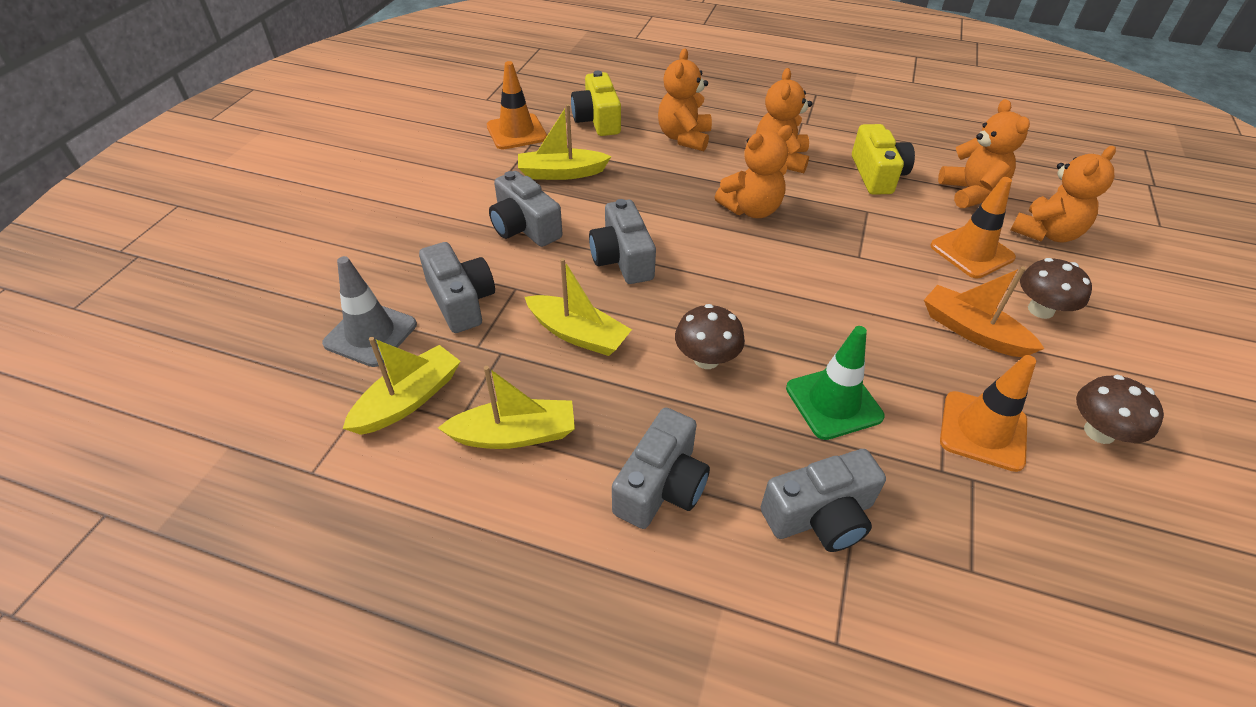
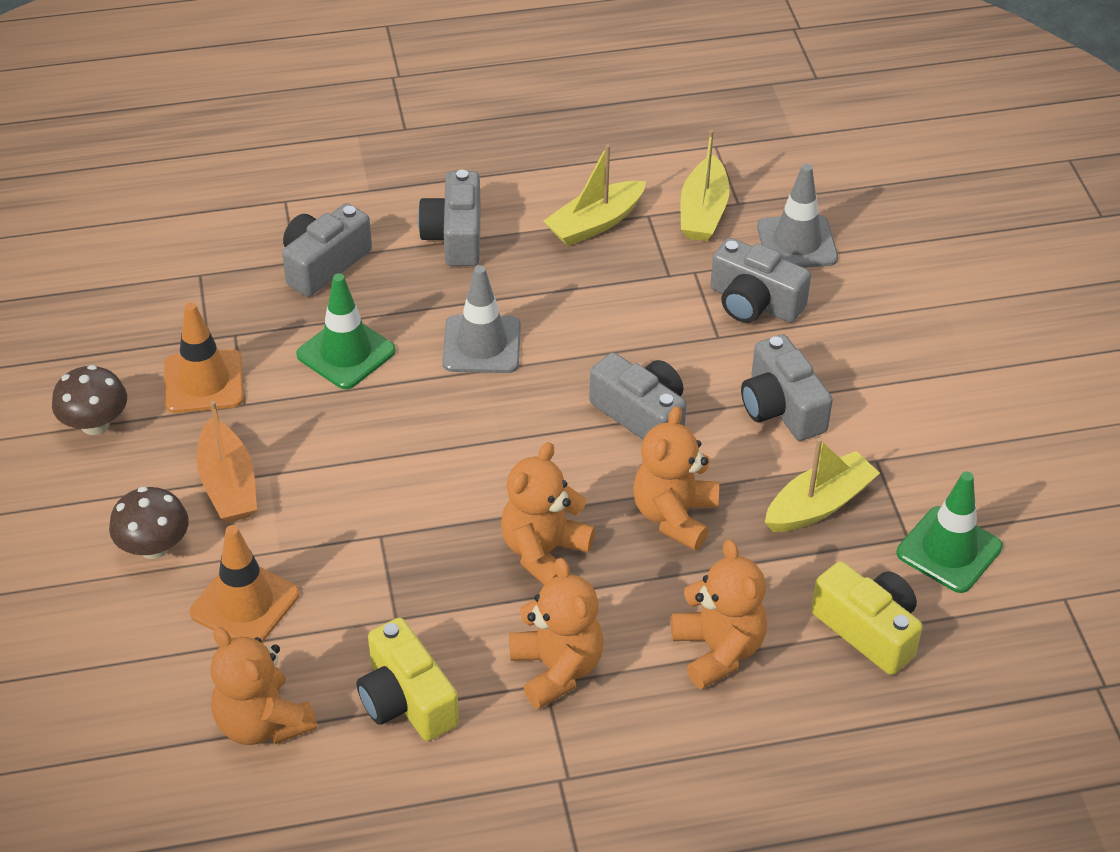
camera: 150 degrees right, 0 degrees up
orange traffic cone [487,61,547,150] -> green traffic cone [897,471,1003,593]
grey camera [489,171,563,247] -> grey camera turned 135 degrees counterclockwise [741,334,833,441]
yellow boat [525,258,632,356] -> none
brown mushroom [675,304,745,369] -> grey traffic cone [442,265,521,373]
orange boat [924,266,1045,357] -> orange boat turned 60 degrees clockwise [196,401,257,522]
orange teddy bear [1011,146,1116,242] -> orange teddy bear moved to [633,406,719,550]

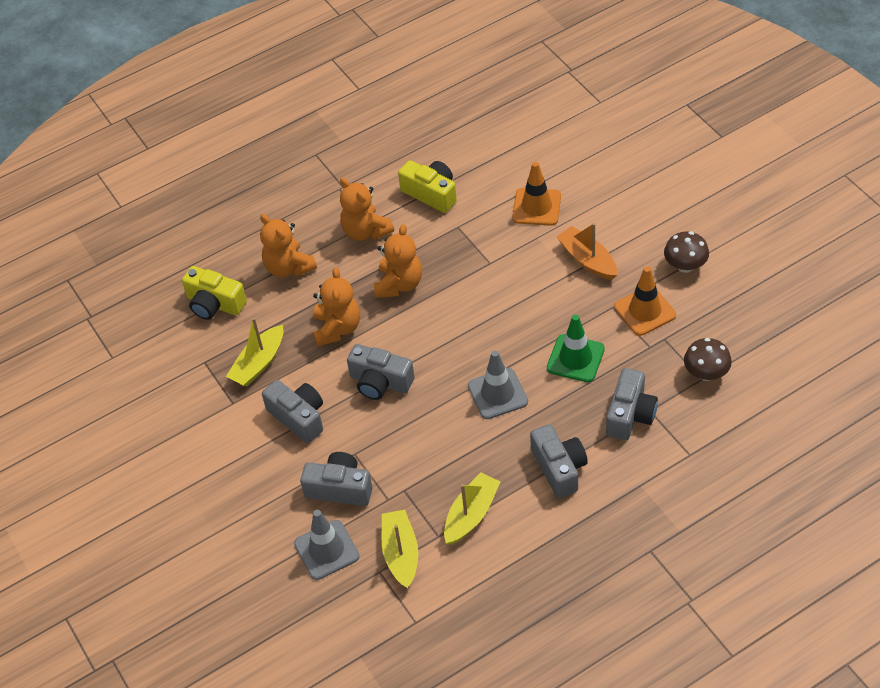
camera: 165 degrees right, 5 degrees up
brown mushroom [109,487,189,559] -> brown mushroom moved to [684,338,732,381]
orange teddy bear [211,627,317,745] -> none
green traffic cone [897,471,1003,593] -> none

